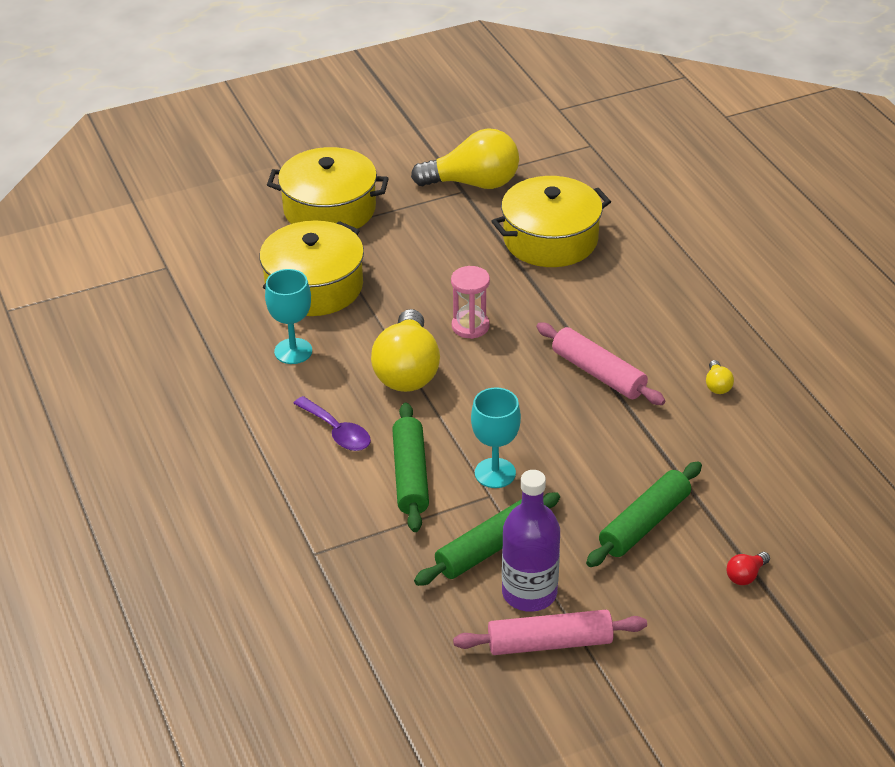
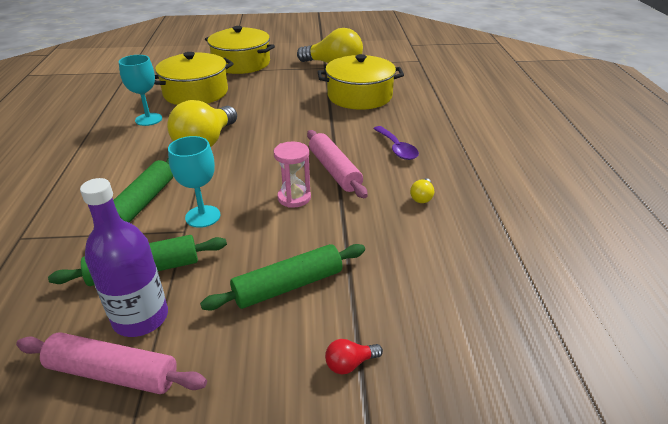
camera: 20 degrees right, 5 degrees down
purple spoon [293,396,371,451] -> purple spoon moved to [373,126,419,160]
pink hourglass [451,266,490,339] -> pink hourglass moved to [274,141,311,208]

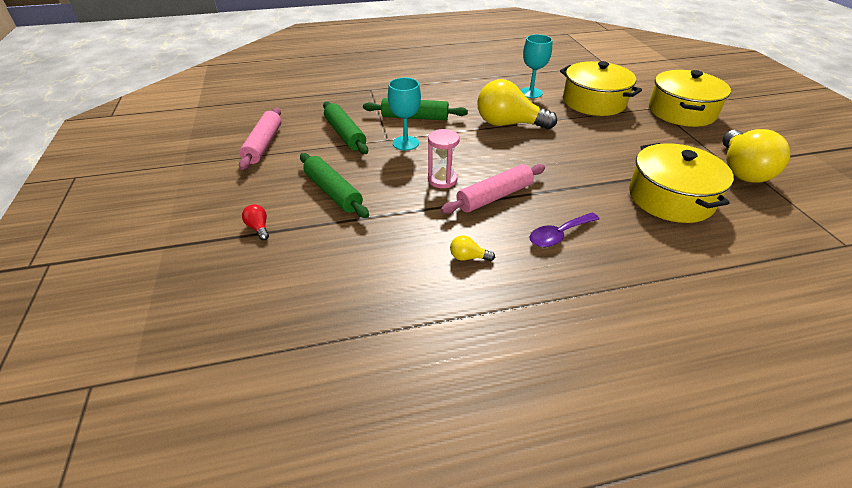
camera: 80 degrees right, 5 degrees up
purple bottle [80,178,168,337] -> none

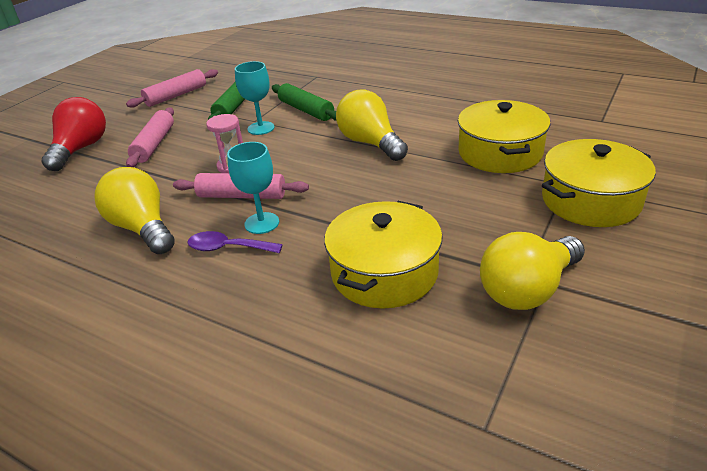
camera: 45 degrees right, 5 degrees down
red light bulb [242,204,269,240] -> red light bulb [42,97,106,171], size x2.48
green rolling pin [300,153,369,218] -> pink rolling pin [126,107,174,167]
yellow light bulb [450,235,495,261] -> yellow light bulb [94,167,175,254], size x2.48
turquoise goblet [520,34,552,98] -> turquoise goblet moved to [227,142,279,234]

